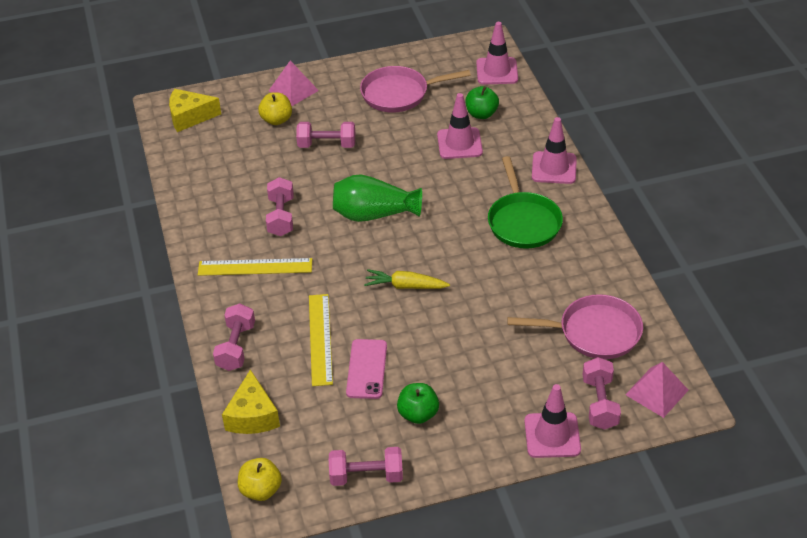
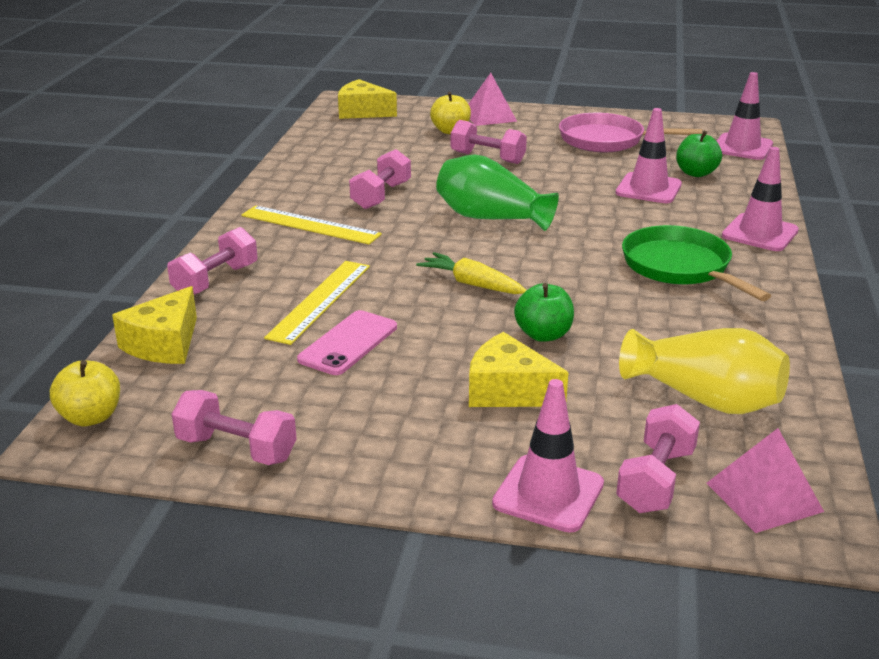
camera: 25 degrees right, 15 degrees down
green apple [397,383,439,424] -> green apple moved to [514,283,574,342]
green pan [488,156,563,249] -> green pan turned 135 degrees clockwise [622,225,771,301]
pink pan [507,294,643,359] -> yellow vase [619,328,790,414]
none -> yellow cheese [469,332,568,407]

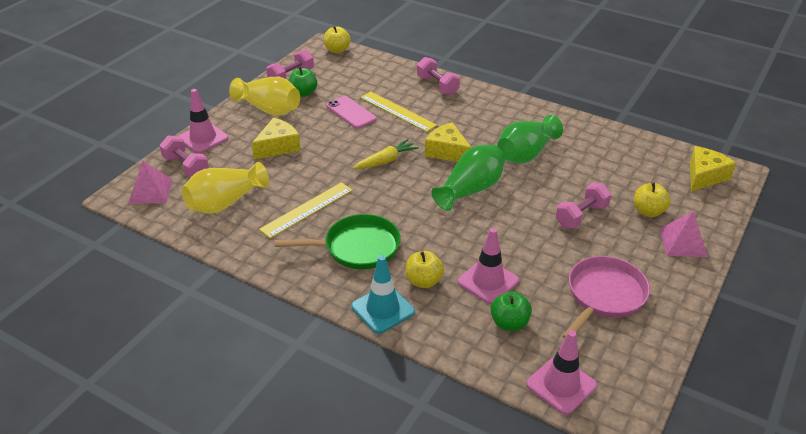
camera: 110 degrees right, 10 degrees up
yellow cheese [112,286,197,364] -> yellow cheese moved to [425,122,472,162]
yellow ruler [241,206,382,244] -> yellow ruler moved to [259,182,353,238]
pink dumbbell [349,149,411,209] -> green vase [497,115,563,164]
green apple [514,283,574,342] -> green apple moved to [288,67,317,97]
pink traffic cone [722,147,799,251] -> turquoise traffic cone [351,255,415,334]
none -> yellow vase [229,77,300,116]
none -> yellow apple [406,251,444,288]

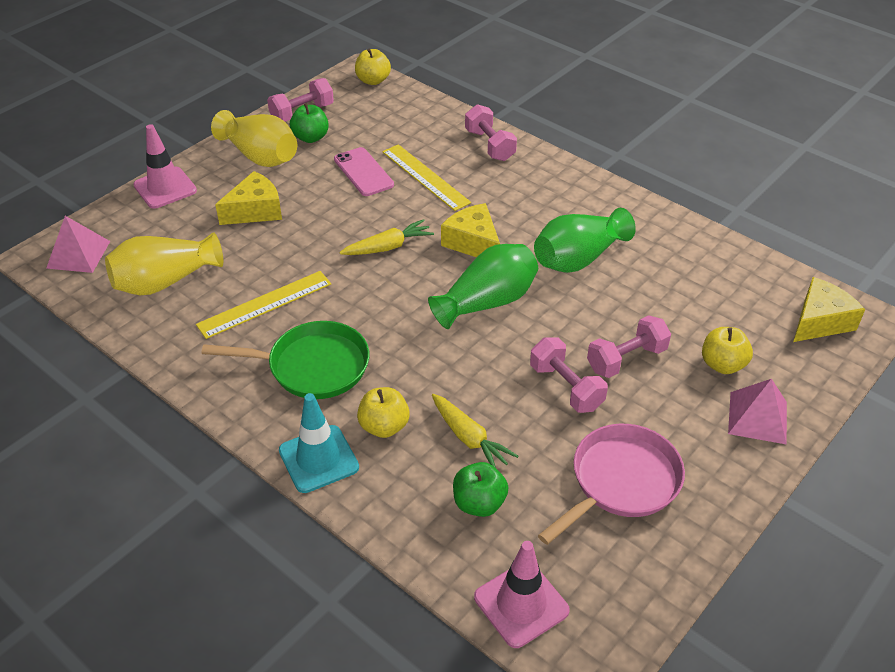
camera: 10 degrees right, 5 degrees up
pink dumbbell [159,136,209,178] -> pink dumbbell moved to [530,338,608,413]
pink traffic cone [457,228,519,304] -> yellow carrot [432,394,518,468]

